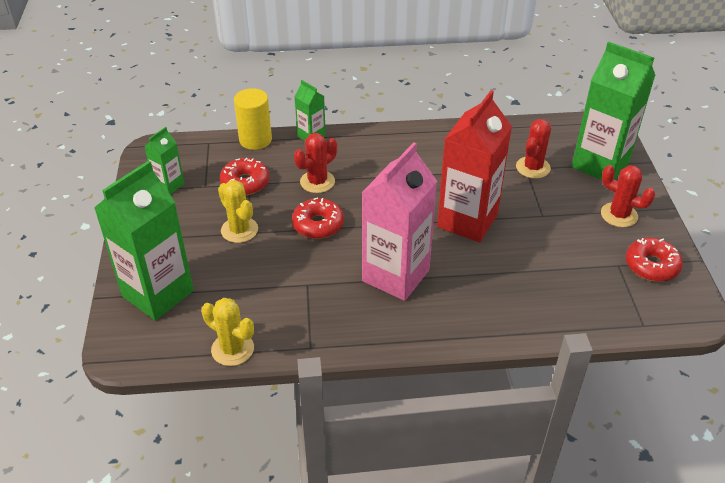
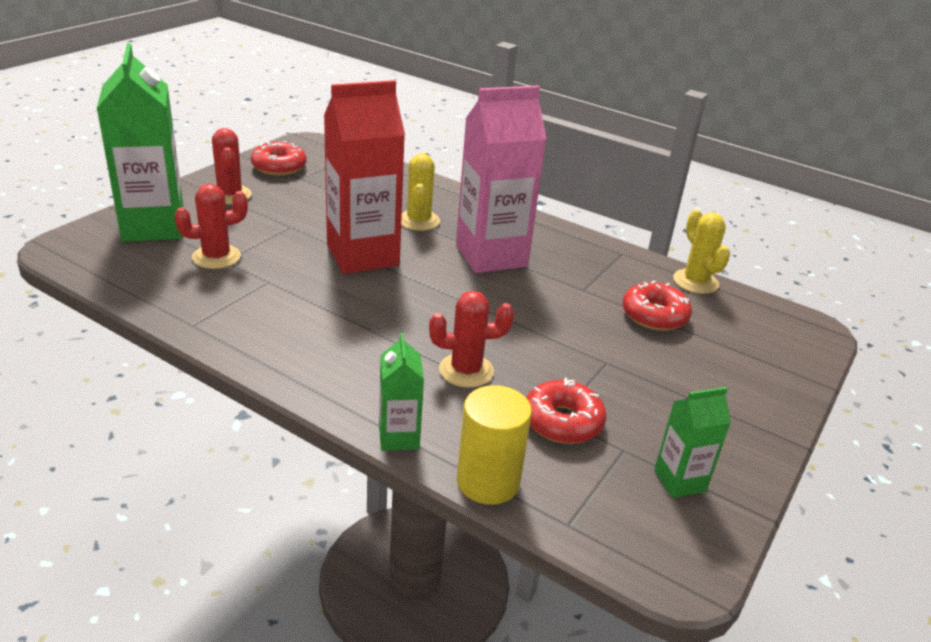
camera: 145 degrees left, 10 degrees down
green carton [94,161,194,320] -> none
yellow cactus [218,180,258,243] -> yellow cactus moved to [401,153,440,231]
red donut [292,197,344,239] -> red donut moved to [622,281,692,331]

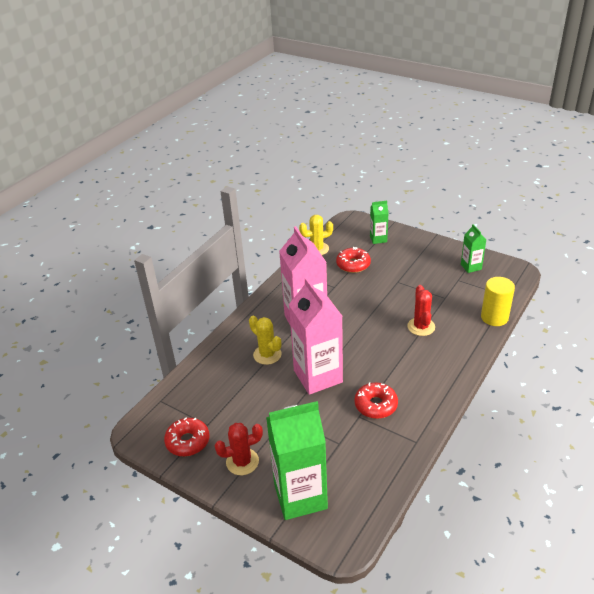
camera: 85 degrees left, 5 degrees up
red cactus [174,184,248,269] -> none
red carton [324,80,405,274] -> pink carton [289,277,343,395]
green carton [379,333,424,451] -> green carton moved to [370,201,388,244]
yellow cactus [401,153,440,231] -> yellow cactus turned 45 degrees clockwise [249,316,282,365]
red donut [526,378,606,444] -> red donut moved to [354,382,398,419]

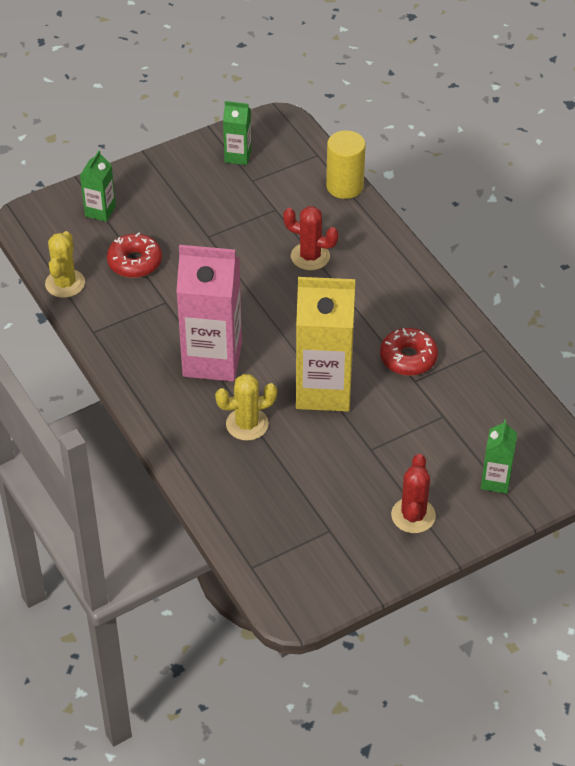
camera: 65 degrees left, 10 degrees up
red donut [164,417,209,456] -> none
green carton [266,401,328,520] -> green carton [481,419,517,494], size x0.49
pink carton [289,277,343,395] -> yellow carton [296,277,355,412]

